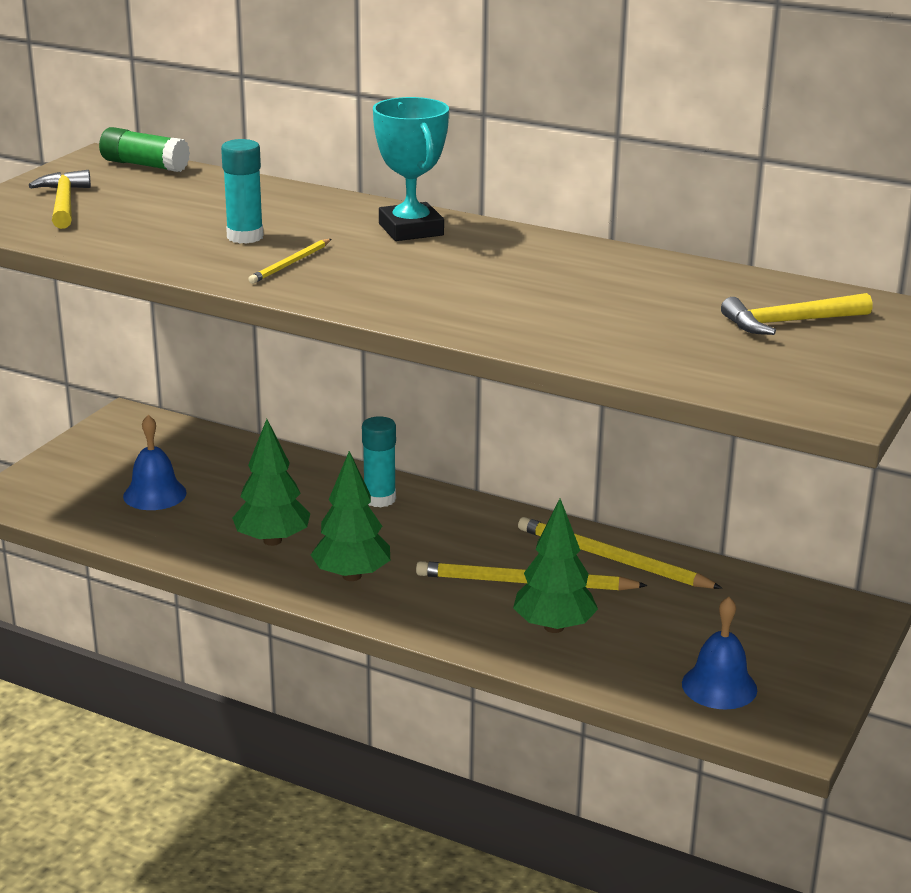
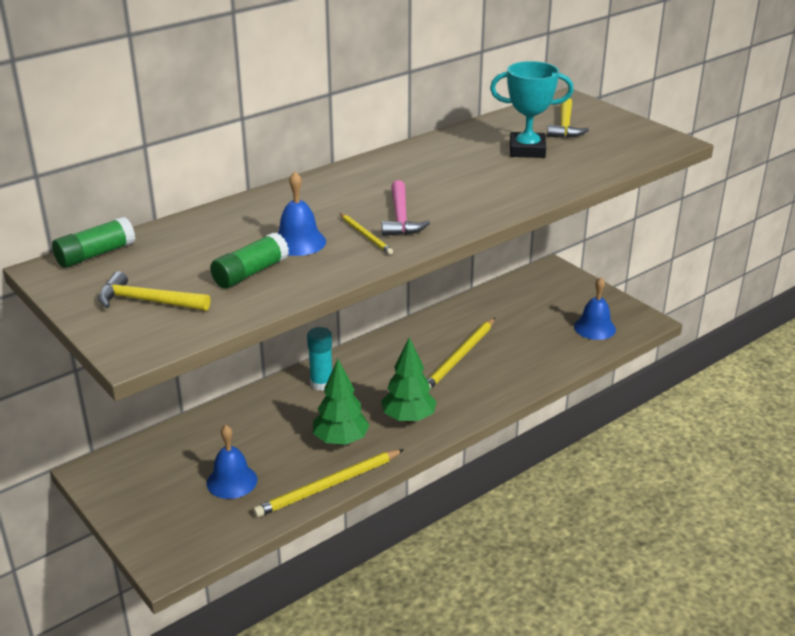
camera: 65 degrees left, 5 degrees up
turquoise glue stick [221,139,264,243] -> blue bell [278,172,326,256]
turquoise trophy [373,97,449,241] -> turquoise trophy moved to [490,61,574,158]
green tree [513,498,598,633] -> none
yellow pencil [518,517,722,589] -> yellow pencil moved to [253,449,404,517]
none -> green glue stick [210,232,289,288]
none -> pink hammer [382,180,430,236]

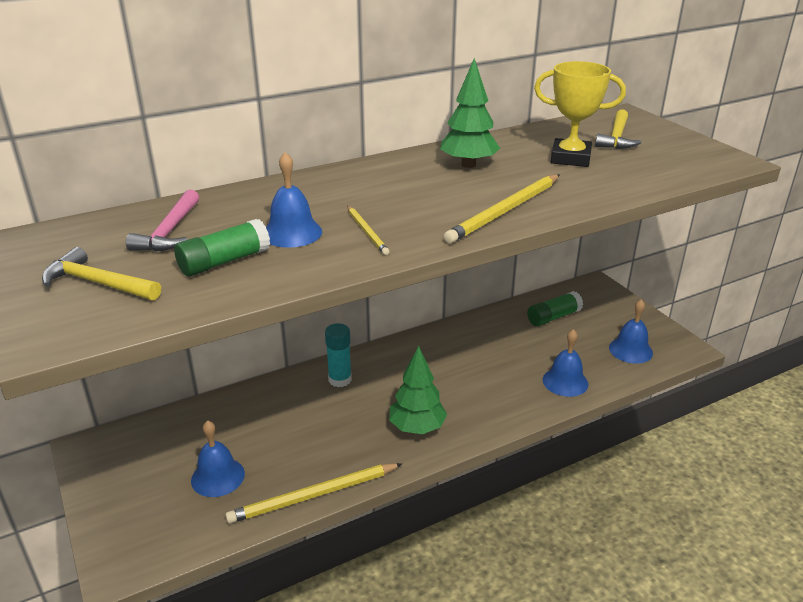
camera: 10 degrees right, 0 degrees up
green glue stick [52,217,135,268] -> green glue stick moved to [527,291,583,326]
green tree [313,359,370,445] -> green tree moved to [440,58,500,168]
pink hammer [382,180,430,236] -> pink hammer moved to [126,190,199,252]
yellow pencil [427,318,495,392] -> yellow pencil moved to [444,175,560,243]
turquoise trophy [490,61,574,158] -> yellow trophy [534,61,626,167]
none -> blue bell [543,329,588,397]

